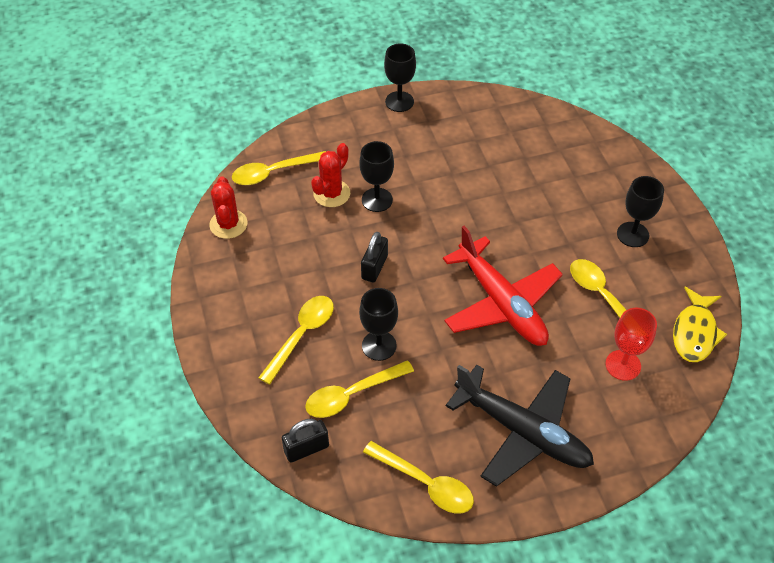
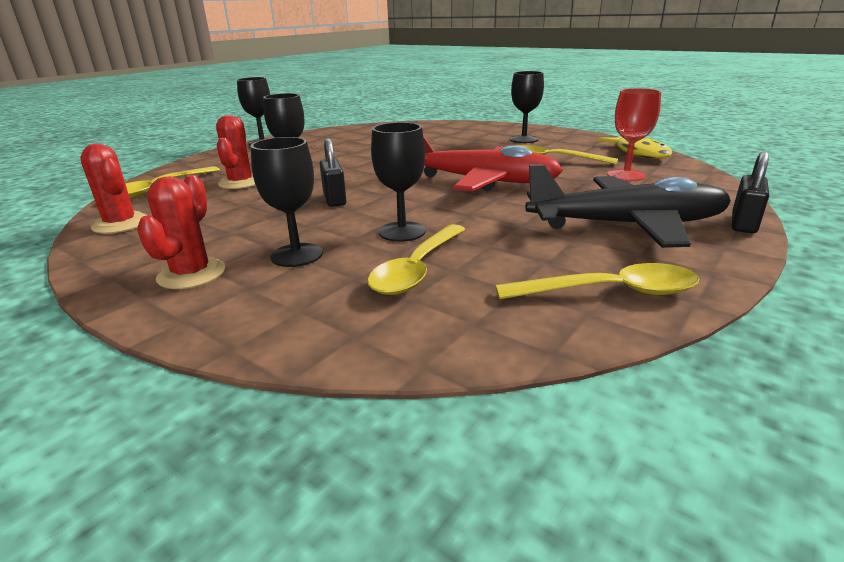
camera: 35 degrees left, 25 degrees down
yellow spoon [258,296,334,385] -> black goblet [251,137,323,267]
black padlock [282,419,329,463] -> black padlock moved to [732,152,769,233]
none -> red cactus [137,175,225,289]

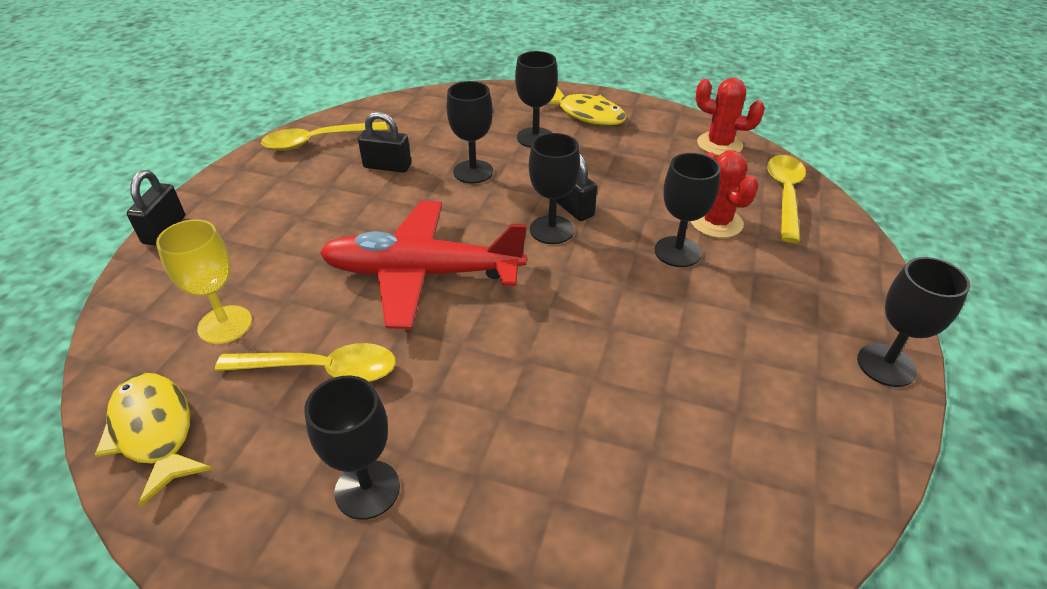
camera: 160 degrees right, 15 degrees up
red cactus [137,175,225,289] -> yellow fish [548,87,627,126]
yellow spoon [367,224,465,295] -> none
black plane [525,164,731,248] -> none
red goblet [607,88,661,181] -> yellow goblet [156,219,252,344]
none -> black padlock [358,112,411,173]
none -> black goblet [529,133,580,244]

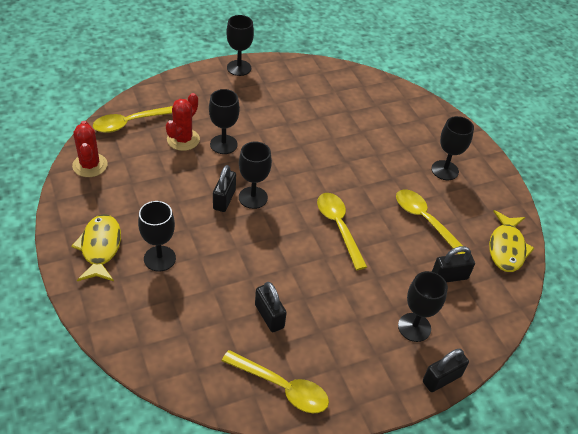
camera: 135 degrees left, 5 degrees up
yellow goblet [156,219,252,344] -> black padlock [432,246,475,282]
red plane [320,201,527,329] -> yellow spoon [317,193,367,270]
black goblet [446,81,493,183] -> black goblet moved to [398,271,448,342]

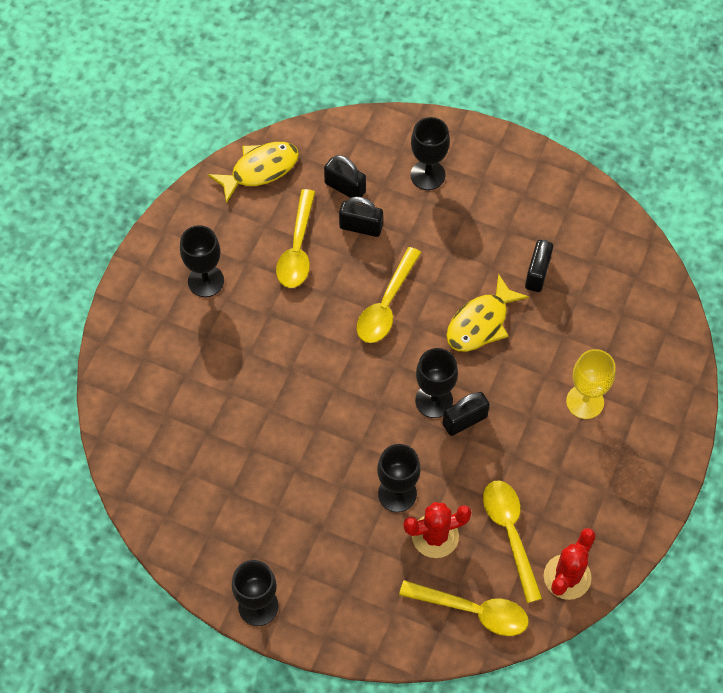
camera: 130 degrees left, 15 degrees up
yellow fish [71,214,121,281] -> yellow fish moved to [446,273,529,352]
black goblet [138,201,176,272] -> yellow goblet [566,349,616,419]
yellow spoon [222,350,329,413] -> yellow spoon moved to [483,481,543,603]
black padlock [423,349,469,392] -> black padlock moved to [339,196,383,237]

